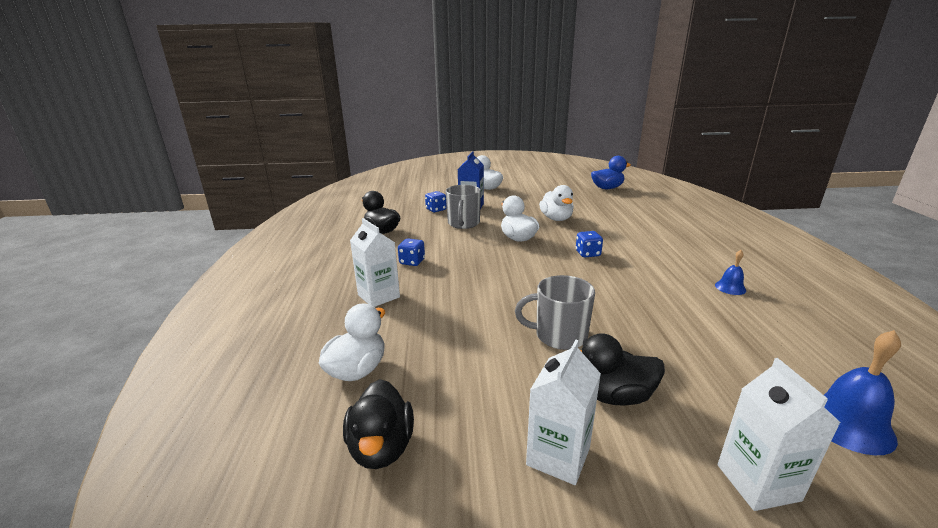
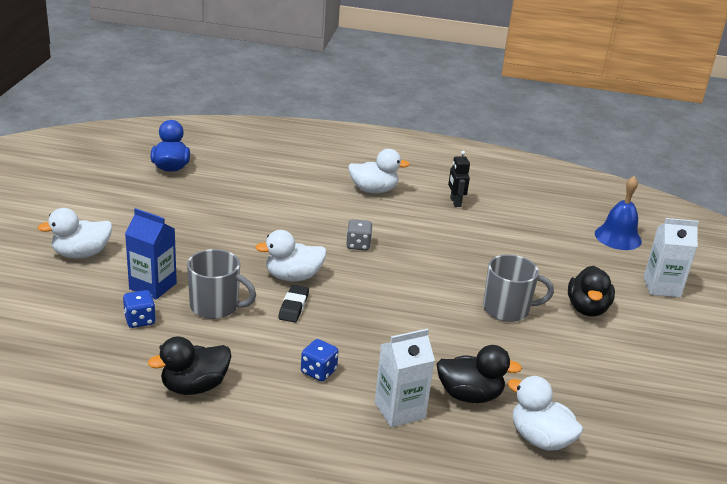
camera: 80 degrees left, 5 degrees up
black duck [343,379,414,469] -> black duck moved to [436,345,522,403]
grey mug [515,275,595,350] -> grey mug turned 105 degrees counterclockwise [483,254,554,322]
white carton [526,340,601,485] -> none
white duck [539,185,574,221] -> white duck moved to [348,149,410,193]
blue dice [576,231,603,258] -> grey dice [346,219,373,251]
blue bell [715,250,746,295] -> black robot [448,151,470,207]
none -> black eraser [278,285,309,323]

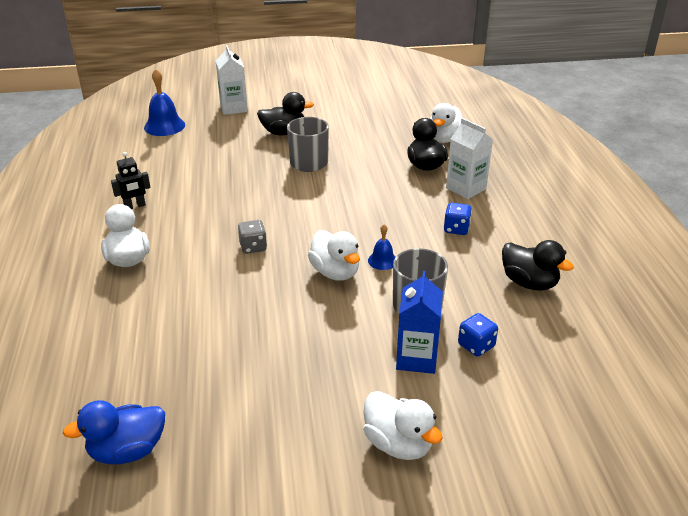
camera: 105 degrees left, 5 degrees up
black eraser [278,285,309,323] -> blue bell [368,224,395,270]

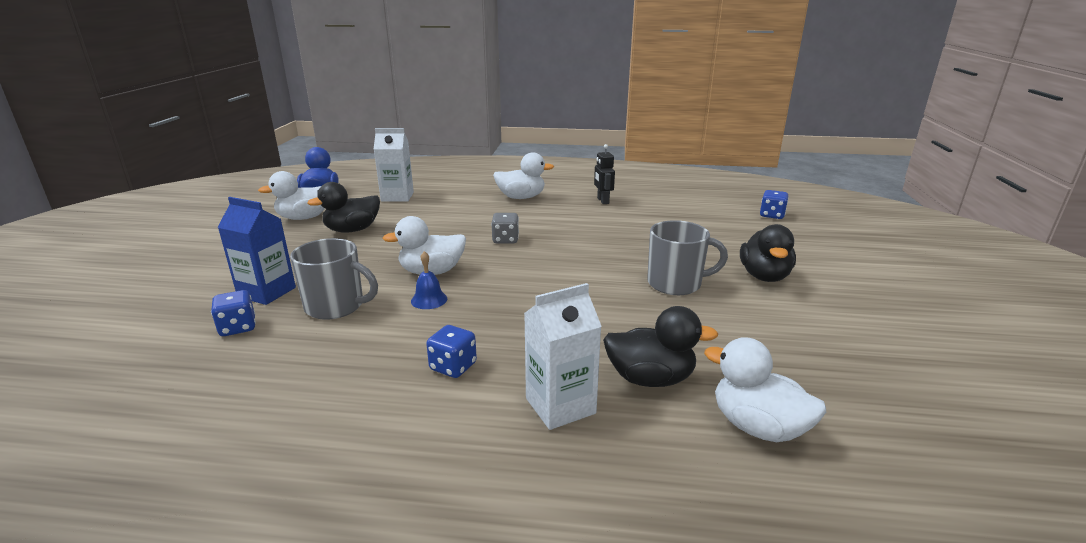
camera: 105 degrees right, 10 degrees down
blue bell [144,69,185,136] -> blue dice [760,190,789,219]
white carton [216,45,248,115] -> white carton moved to [374,128,414,202]
white duck [363,391,443,460] -> white duck moved to [258,171,325,220]
black duck [502,240,574,291] -> black duck moved to [308,182,380,233]

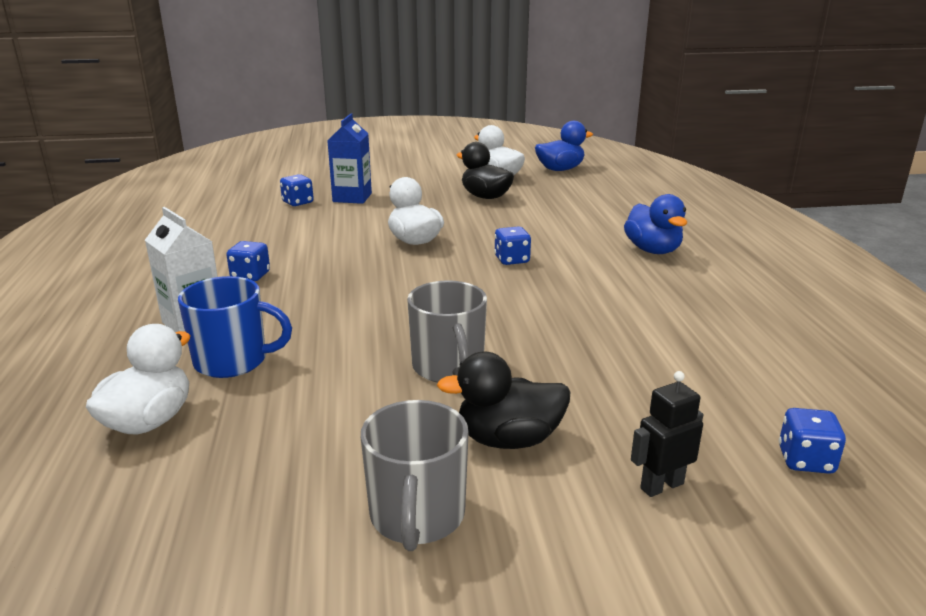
camera: 75 degrees right, 0 degrees up
grey mug [290,238,378,320] -> grey mug moved to [361,400,469,551]
white carton [374,128,414,202] -> none
blue bell [411,251,447,309] -> none
grey dice [491,213,519,243] -> blue dice [494,226,531,265]
white duck [493,152,554,199] -> blue duck [624,194,687,254]
black robot [594,144,615,204] -> black robot moved to [631,371,703,497]
black duck [603,306,718,387] -> blue mug [178,276,292,378]

